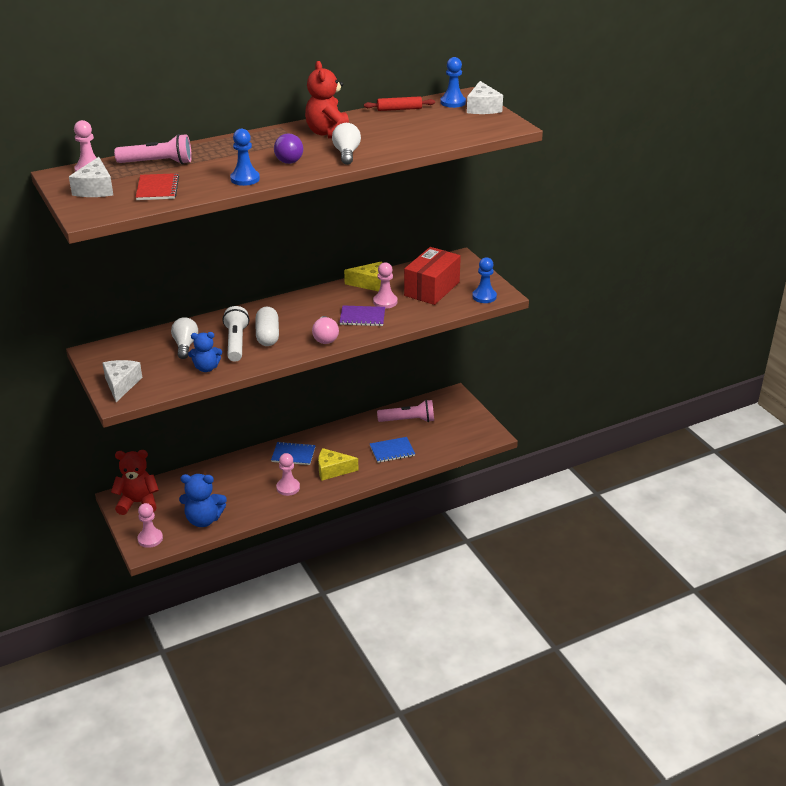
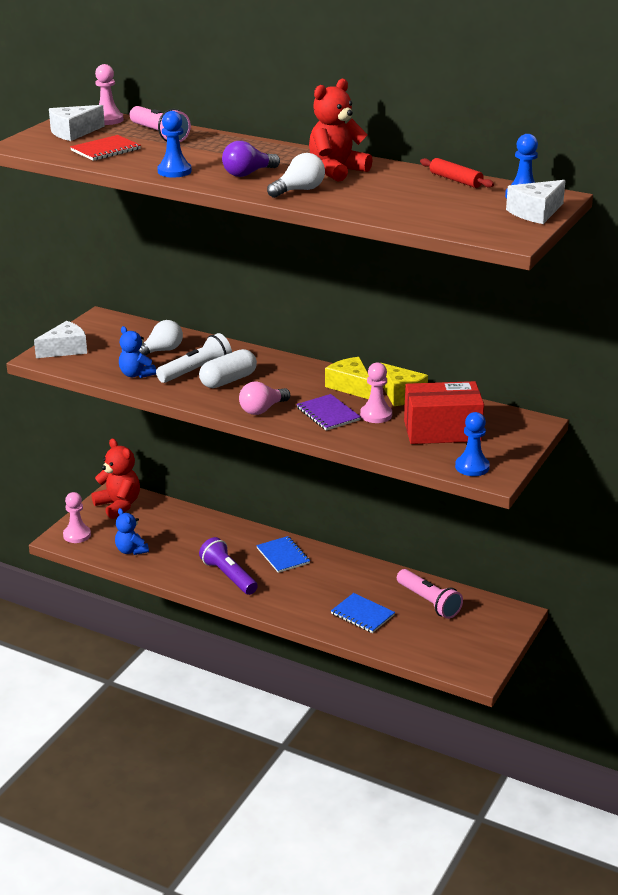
camera: 55 degrees right, 5 degrees down
blue teddy bear [179,474,227,527] -> blue teddy bear [115,508,149,555], size x0.65
pink pawn [276,453,300,496] -> purple flashlight [199,537,258,595]
yellow cheese [318,448,358,481] -> yellow cheese moved to [325,357,371,399]

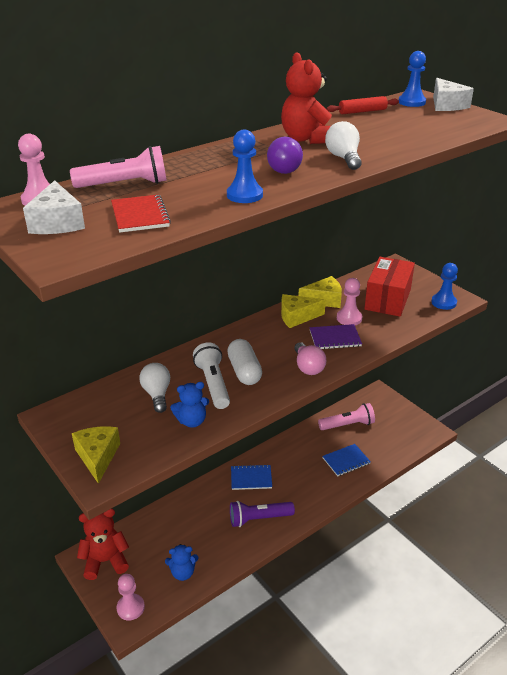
camera: 65 degrees left, 5 degrees up
white cheese [34,321,87,358] -> yellow cheese [72,426,120,484]

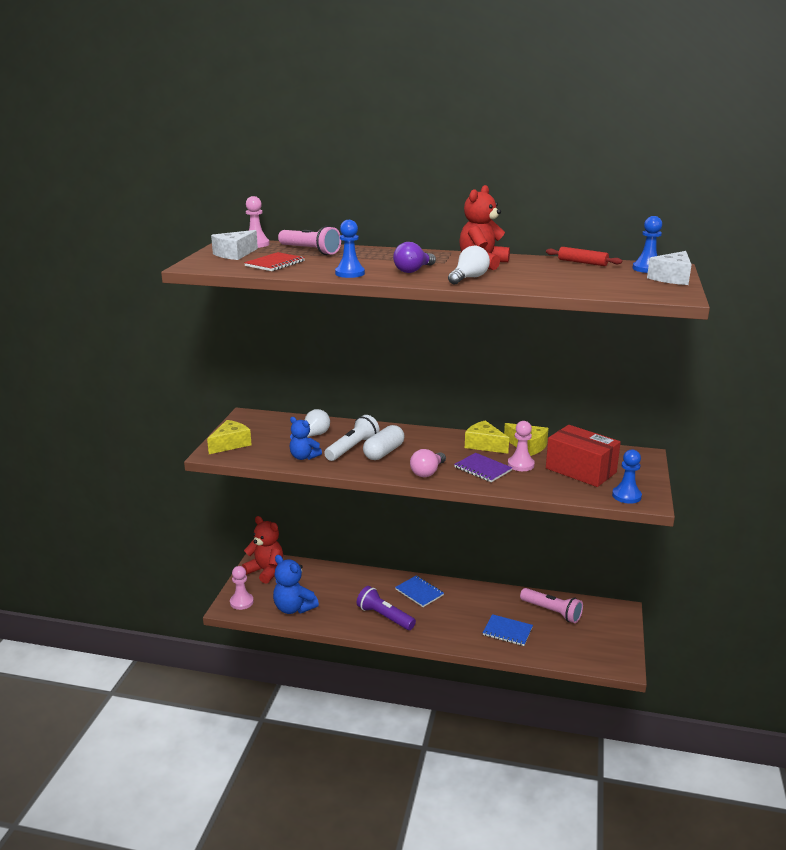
camera: 50 degrees right, 10 degrees down
blue teddy bear [165,544,199,581] -> blue teddy bear [273,555,319,614], size x1.54
red box [364,257,415,317] -> red box turned 60 degrees clockwise [546,425,621,487]

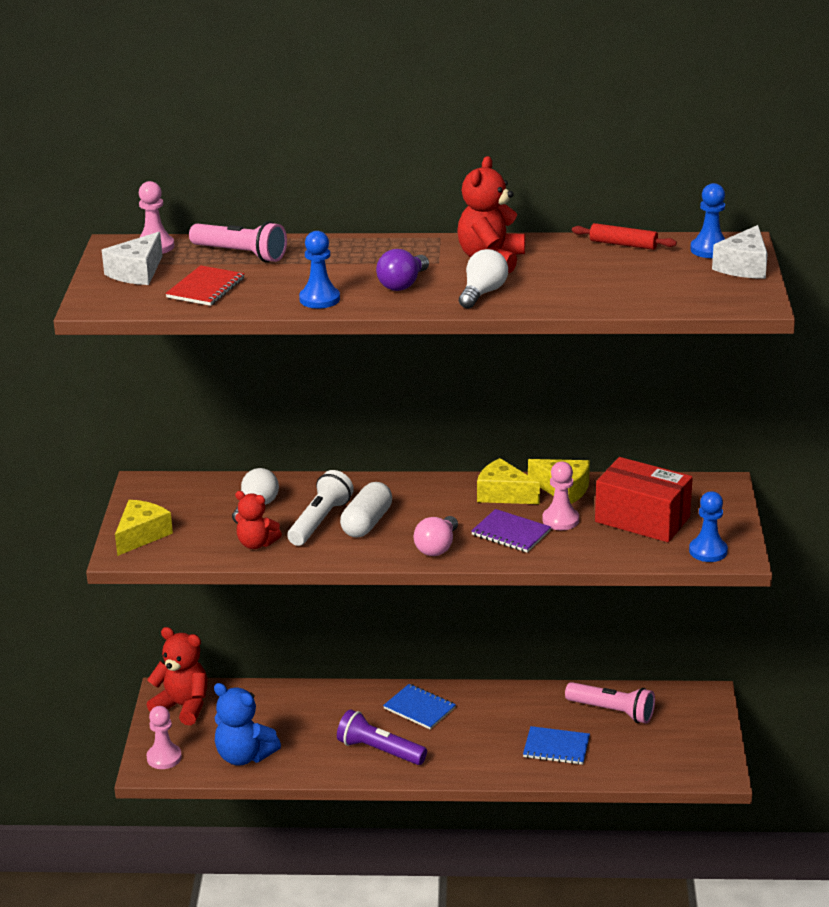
camera: 10 degrees left, 5 degrees up
blue teddy bear [290,417,322,460] -> red teddy bear [235,491,282,549]

